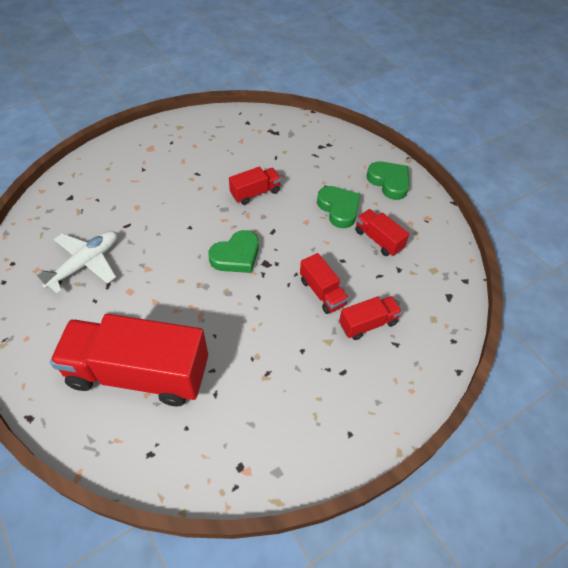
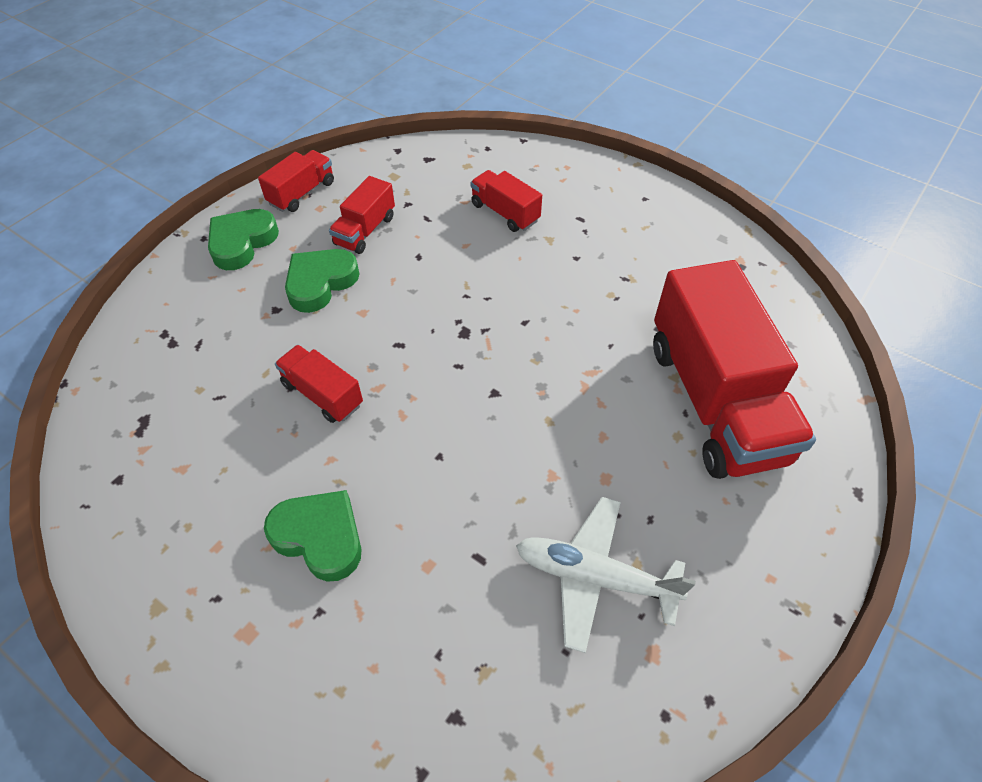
camera: 110 degrees left, 0 degrees up
green heart [208,230,259,273] -> green heart moved to [264,490,361,582]
red truck [300,253,349,314] -> red truck moved to [258,150,334,212]

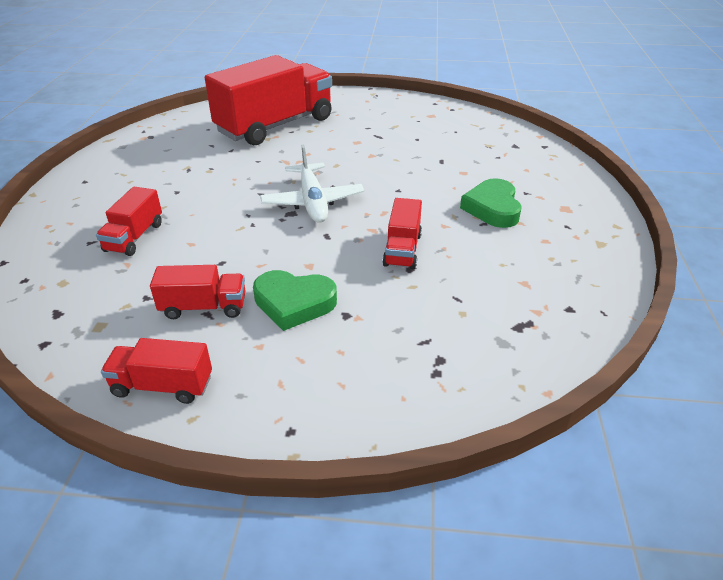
camera: 120 degrees left, 15 degrees down
green heart [208,209,279,270] -> none
white plane [516,497,696,653] -> white plane moved to [260,145,364,223]

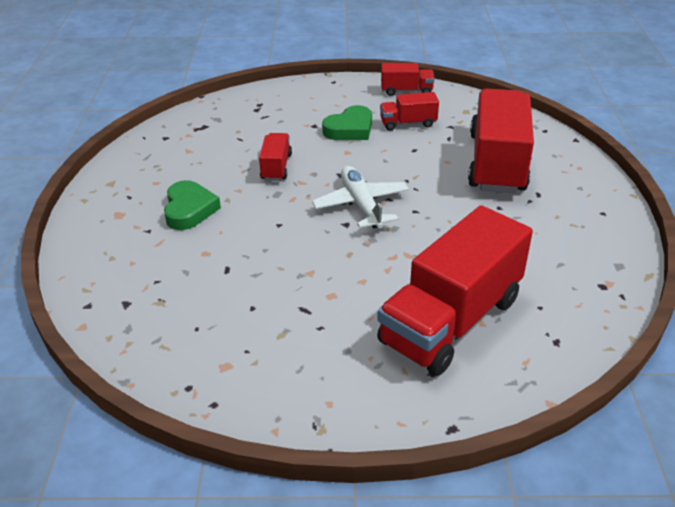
camera: 175 degrees right, 0 degrees up
red truck [96,187,162,256] -> red truck [468,88,534,193], size x2.17
green heart [253,270,337,331] -> green heart turned 135 degrees clockwise [322,105,372,140]

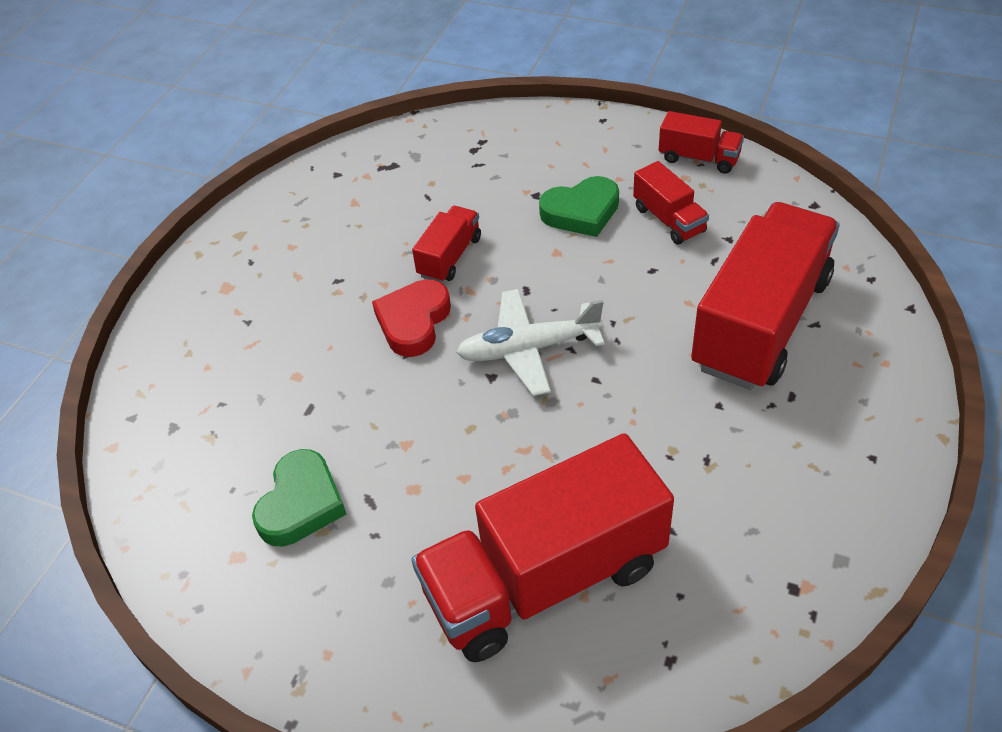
camera: 25 degrees right, 10 degrees up
green heart [164,180,221,230] -> green heart moved to [252,449,346,546]
white plane [312,166,409,229] -> white plane turned 105 degrees counterclockwise [456,289,605,396]
red truck [380,92,439,131] -> red truck turned 135 degrees counterclockwise [633,161,709,245]
none -> red heart [372,279,451,357]

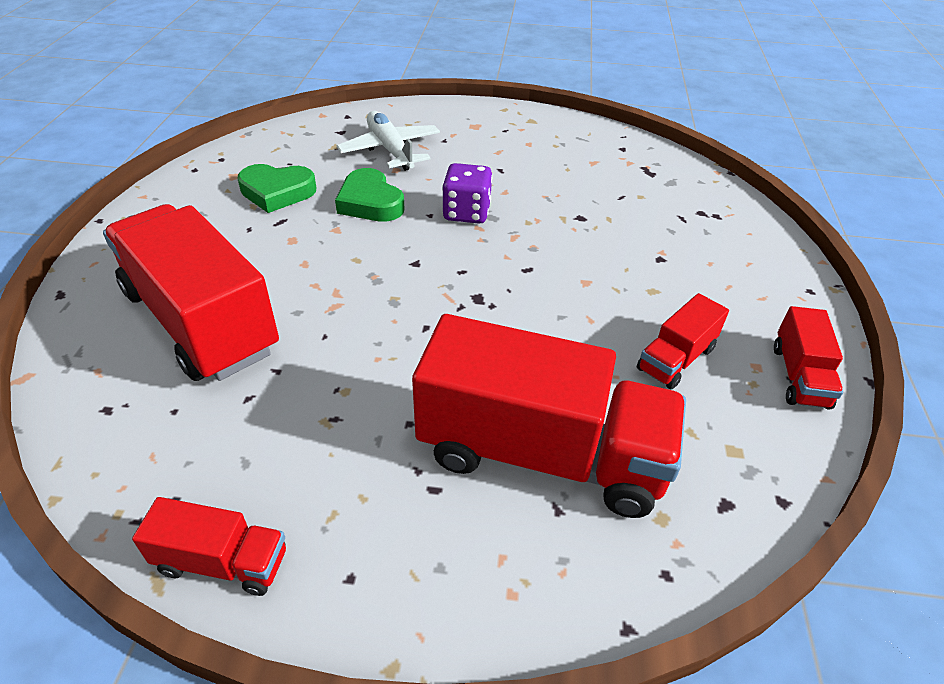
camera: 70 degrees right, 5 degrees down
red heart [372,279,451,357] -> purple dice [442,163,492,224]
red truck [412,206,481,282] -> red truck moved to [132,497,286,596]
white plane [456,289,605,396] -> white plane moved to [337,111,440,171]
green heart [539,176,619,237] -> green heart moved to [335,168,405,222]

